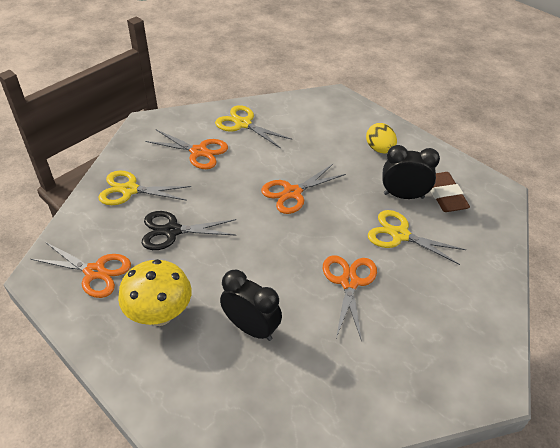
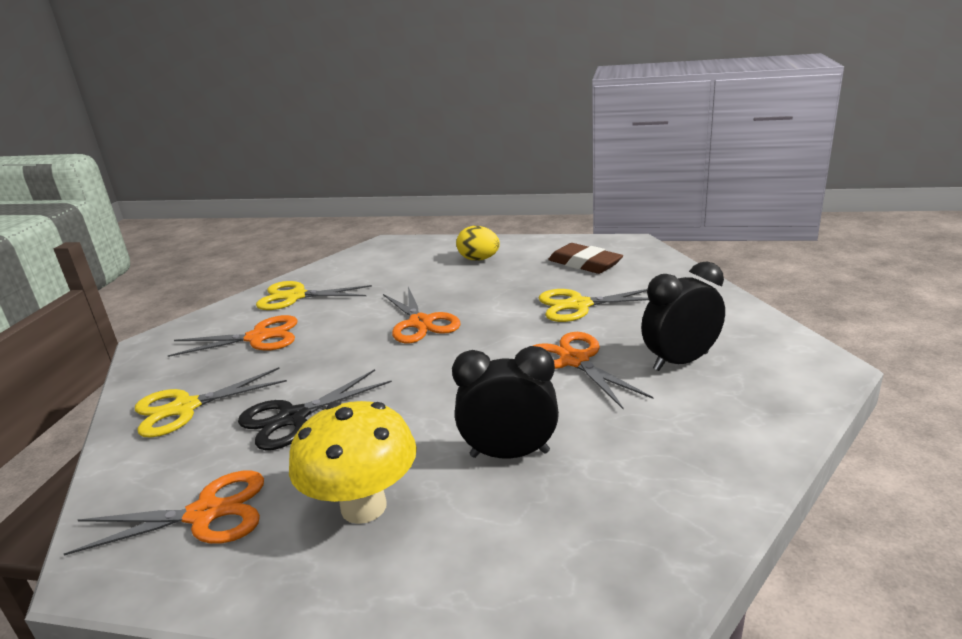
camera: 30 degrees left, 20 degrees down
orange scissors [261,164,346,214] -> orange scissors turned 45 degrees counterclockwise [383,287,461,344]
black clock [382,145,440,199] -> black clock moved to [641,261,725,371]

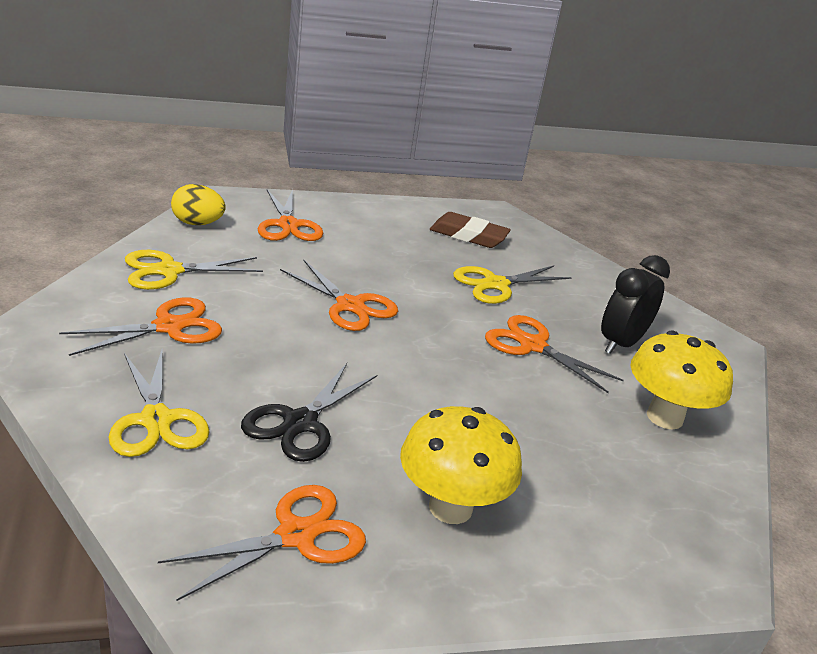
camera: 30 degrees left, 5 degrees up
yellow scissors [135,367,287,437] -> yellow scissors turned 60 degrees counterclockwise [109,350,210,457]
black clock [452,346,559,459] -> none
yellow egg [456,226,500,261] -> yellow egg moved to [171,184,226,225]
none -> orange scissors [258,189,324,241]
none -> yellow mushroom [631,330,733,430]

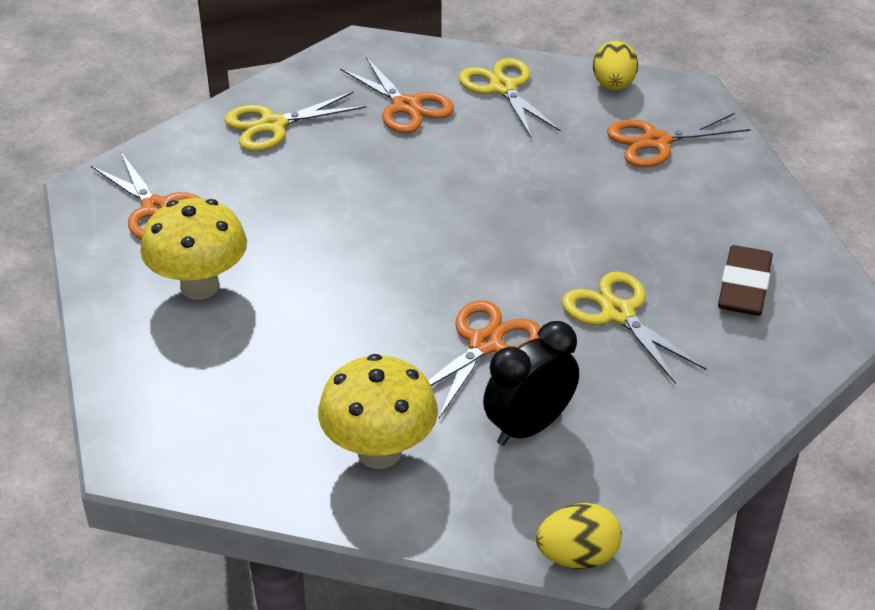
camera: 90 degrees right, 10 degrees up
black scissors [241,363,377,462] -> none
orange scissors [280,260,398,331] -> none
black clock [601,255,670,354] -> black clock turned 75 degrees counterclockwise [483,321,579,446]
none -> yellow egg [536,503,622,569]

